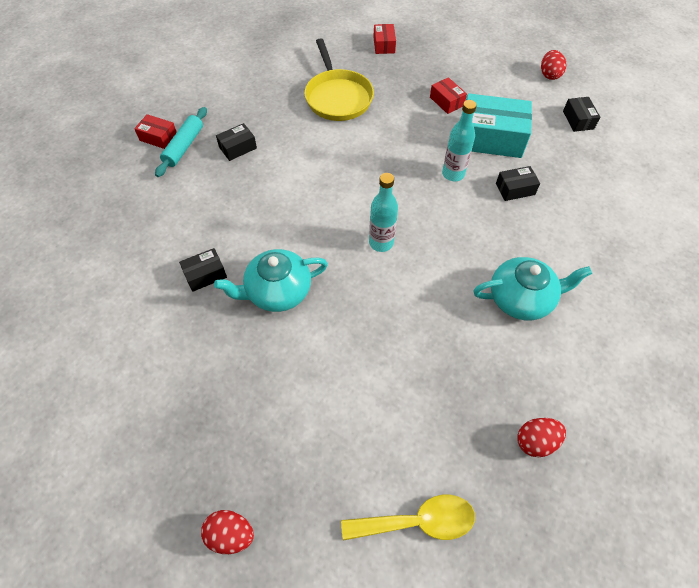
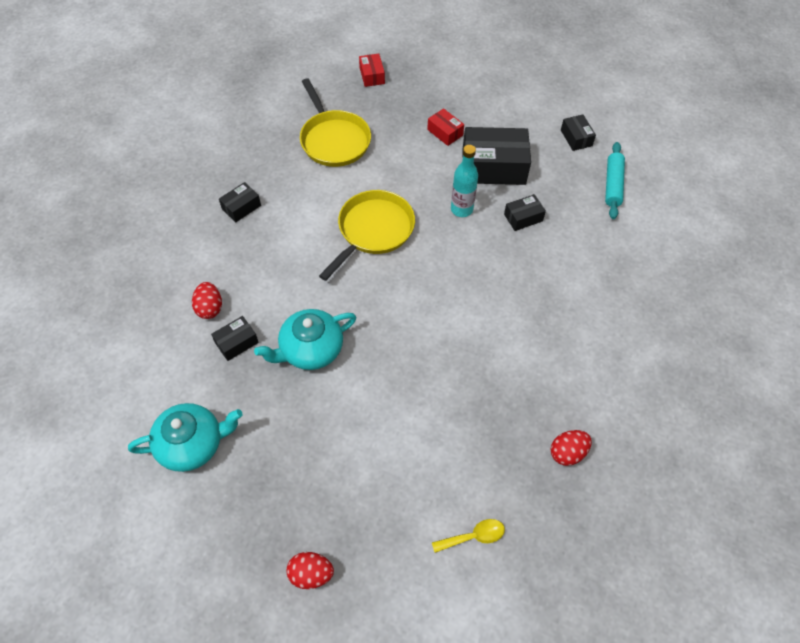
camera: 10 degrees left, 0 degrees up
red box [134,114,177,149] -> none
turquoise rolling pin [155,107,207,177] -> turquoise rolling pin moved to [605,142,625,219]
yellow spoon [341,495,475,541] -> yellow spoon [432,519,505,553], size x0.64
turquoise bottle [369,173,398,252] -> none
turquoise box [466,93,532,158] -> black box [462,127,531,185]
turquoise teapot [473,257,592,320] -> turquoise teapot moved to [128,403,243,472]
red egg [541,50,567,80] -> red egg moved to [192,282,222,319]
none -> yellow pan [319,190,415,281]

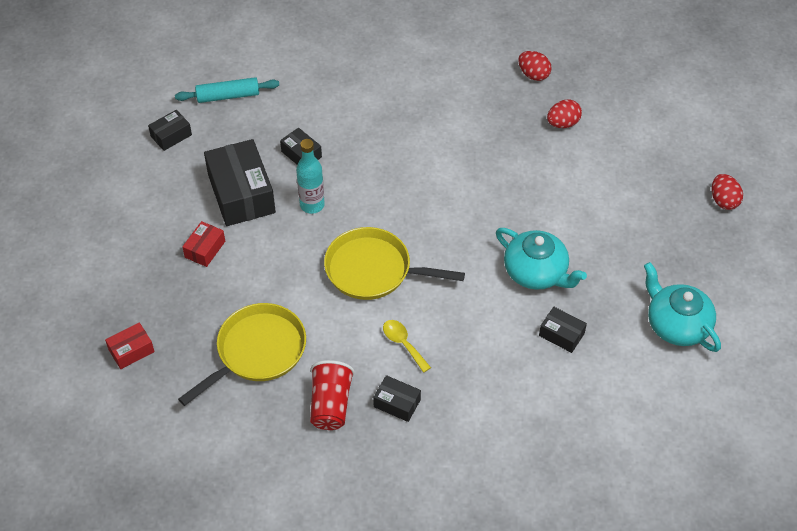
camera: 110 degrees left, 5 degrees down
red egg [192,282,222,319] -> red egg moved to [547,100,582,128]
yellow spoon [432,519,505,553] -> yellow spoon moved to [383,320,431,373]
none -> red cup [310,360,355,430]

